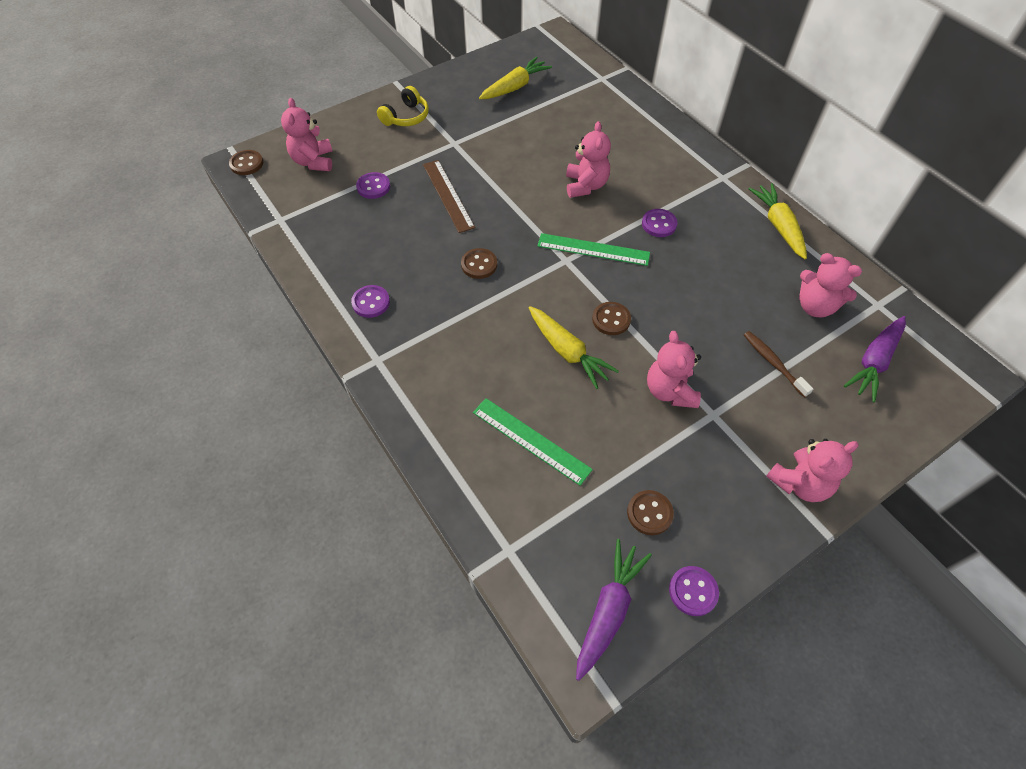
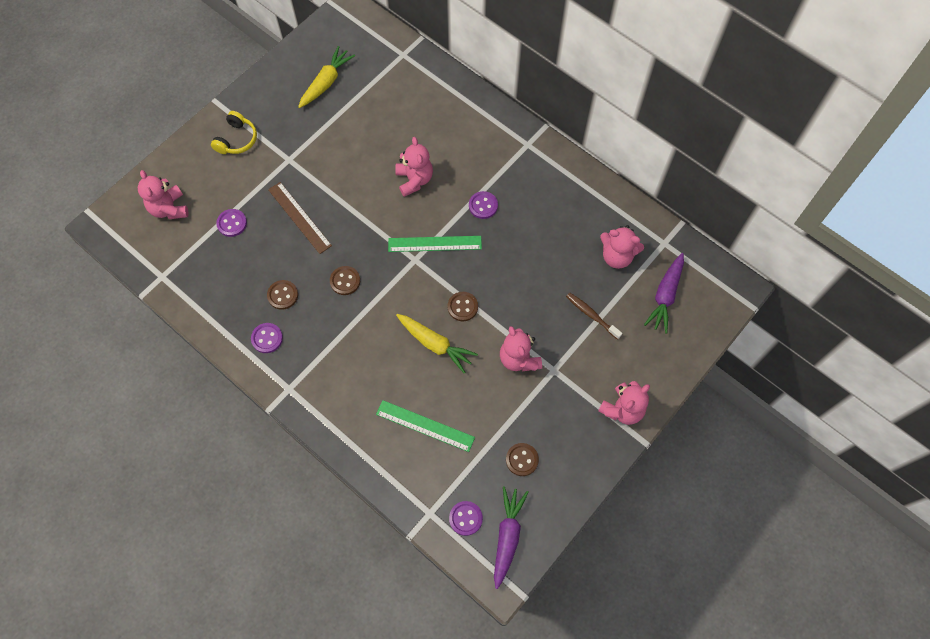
camera: 15 degrees left, 10 degrees up
brown button [229,150,263,175] -> brown button moved to [267,280,298,310]
purple button [669,566,719,616] -> purple button moved to [449,501,483,536]
yellow carrot [749,183,807,259] -> none

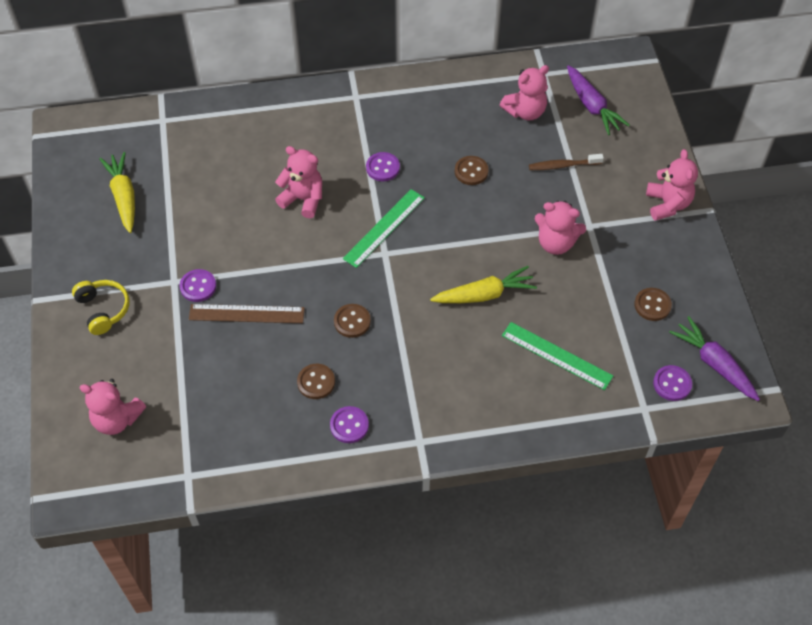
camera: 50 degrees left, 10 degrees down
purple button [216,209,247,237] -> purple button moved to [179,269,216,302]
green ruler [376,400,475,452] -> green ruler turned 60 degrees clockwise [502,322,613,390]
brown button [448,292,478,321] -> brown button moved to [455,156,489,185]

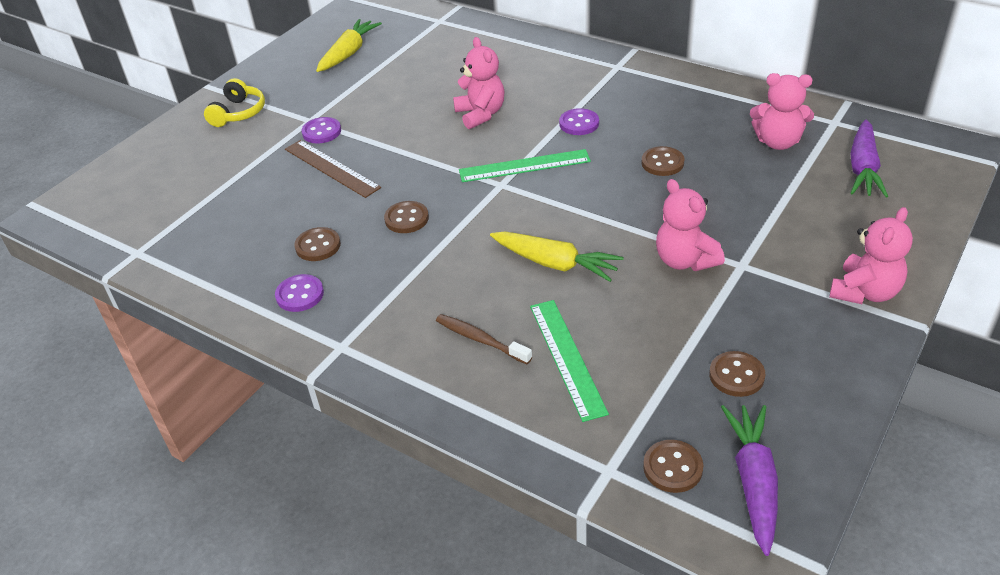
camera: 45 degrees right, 15 degrees down
pink teddy bear [79,379,146,435] -> none
brown toothbrush [529,154,604,170] -> brown toothbrush moved to [436,314,532,364]
purple button [653,365,692,401] -> brown button [643,440,703,493]

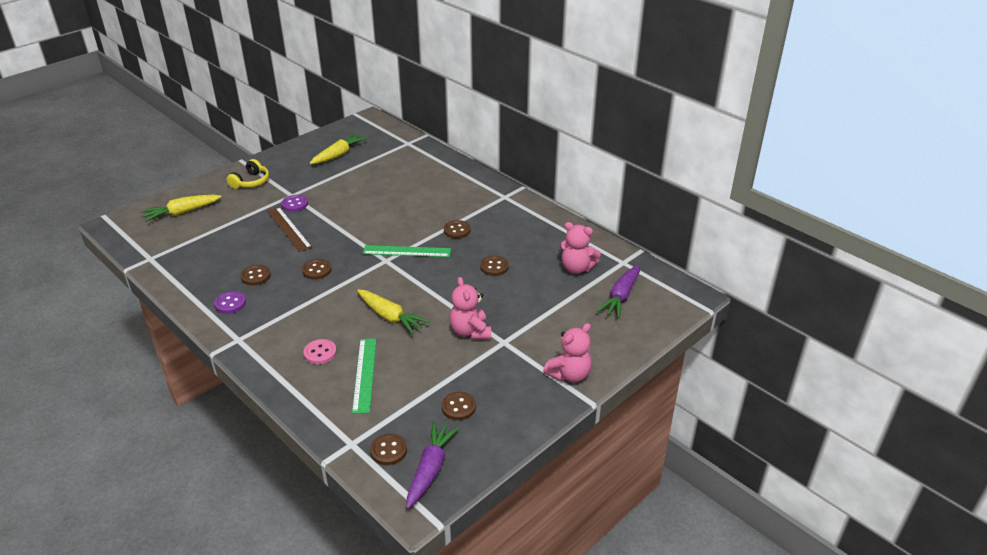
camera: 10 degrees right, 5 degrees down
brown toothbrush [436,314,532,364] -> pink button [303,339,337,364]
pink teddy bear [453,37,504,129] -> none
purple button [559,108,599,135] -> brown button [444,220,471,239]
none -> yellow carrot [141,195,221,222]

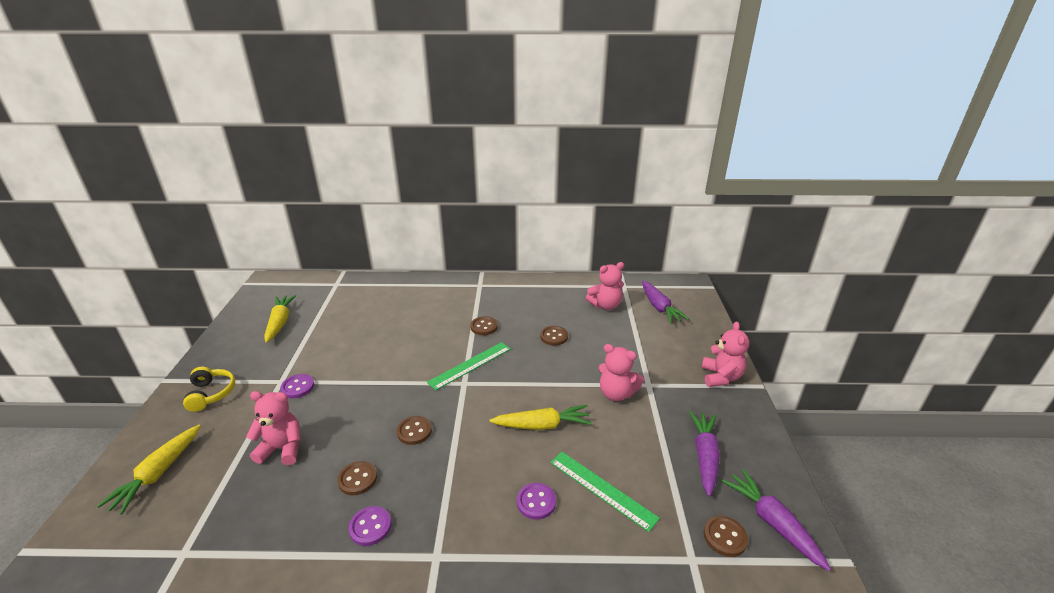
camera: 45 degrees left, 5 degrees down
brown ruler [267,207,312,252] -> none
pink button [303,339,337,364] -> purple button [517,483,556,520]
brown button [441,392,476,420] -> purple carrot [689,411,720,497]
none -> pink teddy bear [246,391,301,465]

